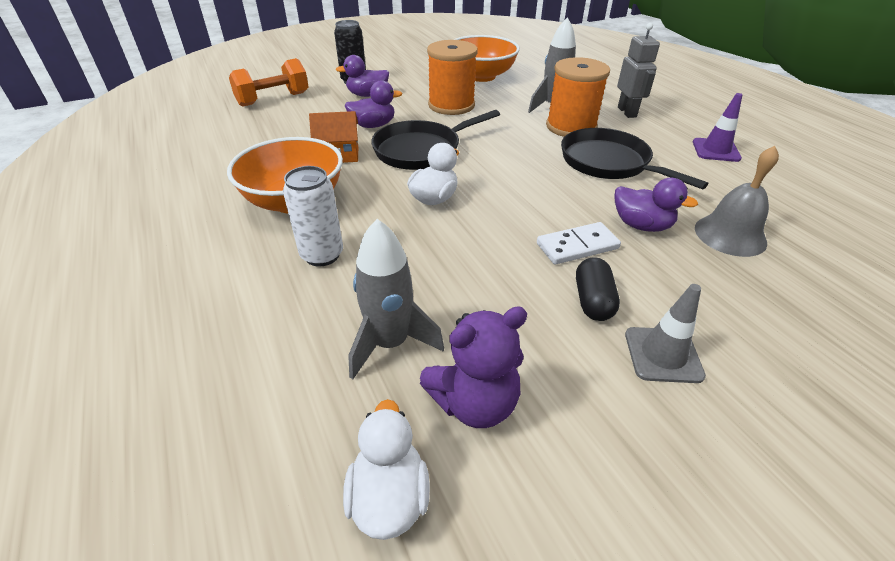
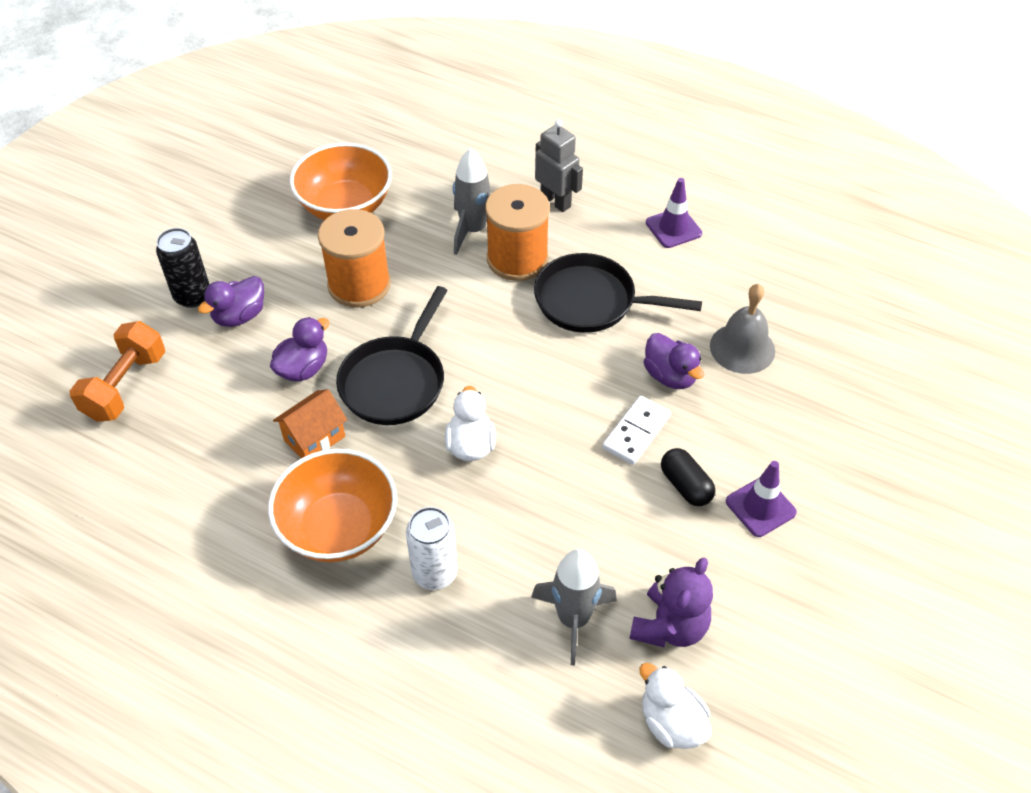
camera: 35 degrees left, 10 degrees up
purple duck [615,178,698,232] -> purple duck turned 60 degrees clockwise [644,333,704,389]
grey traffic cone [625,284,706,383] -> purple traffic cone [726,461,797,537]

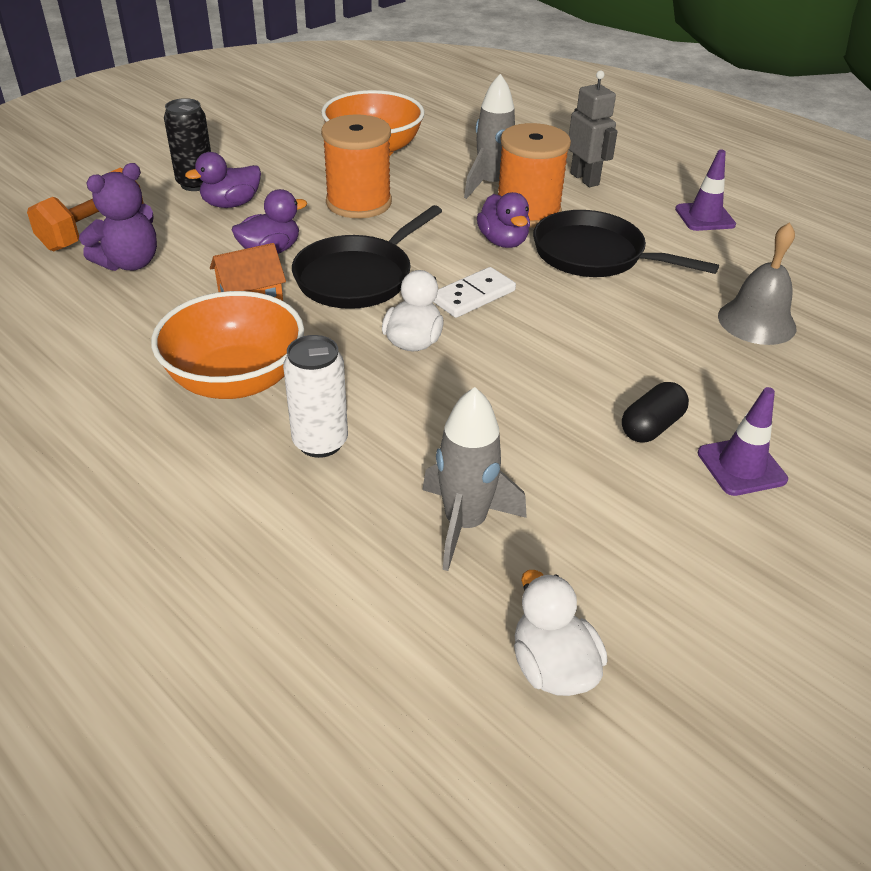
camera: 15 degrees right, 10 degrees down
white domino [602,396,671,465] -> white domino moved to [434,267,516,318]
purple teddy bear [629,557,713,647] -> purple teddy bear moved to [79,163,157,271]
purple duck [644,333,704,389] -> purple duck moved to [477,192,530,248]
black capsule [661,448,715,506] -> black capsule turned 60 degrees clockwise [622,382,689,442]

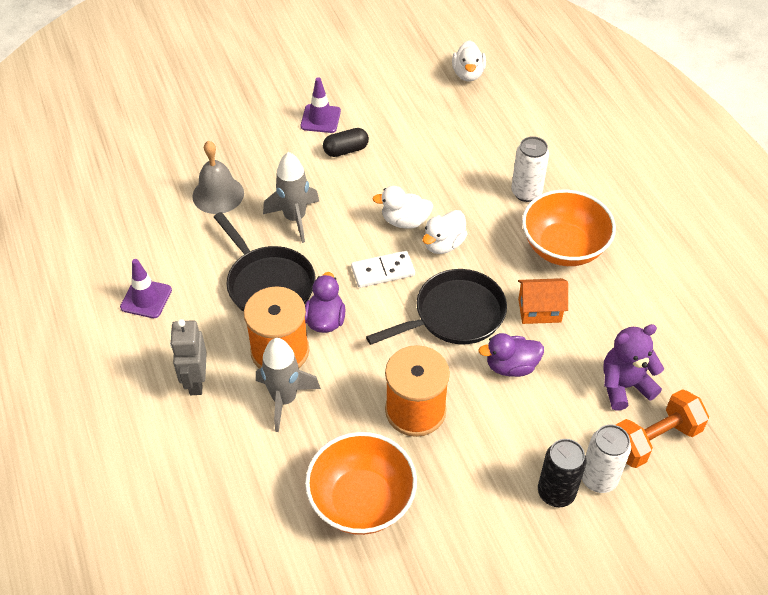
camera: 155 degrees left, 10 degrees up
purple duck [185,152,261,208] -> none
grey rocket [422,387,527,571] -> grey rocket moved to [263,152,319,243]
none -> white duck [372,186,433,229]
none -> white can [582,425,631,493]

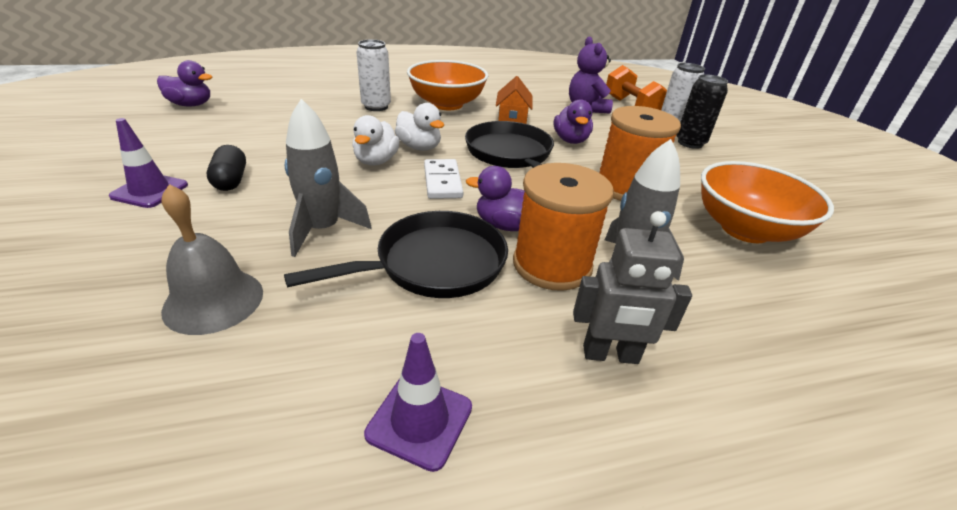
camera: 85 degrees left, 15 degrees down
white duck [452,40,486,81] -> purple duck [157,60,212,106]

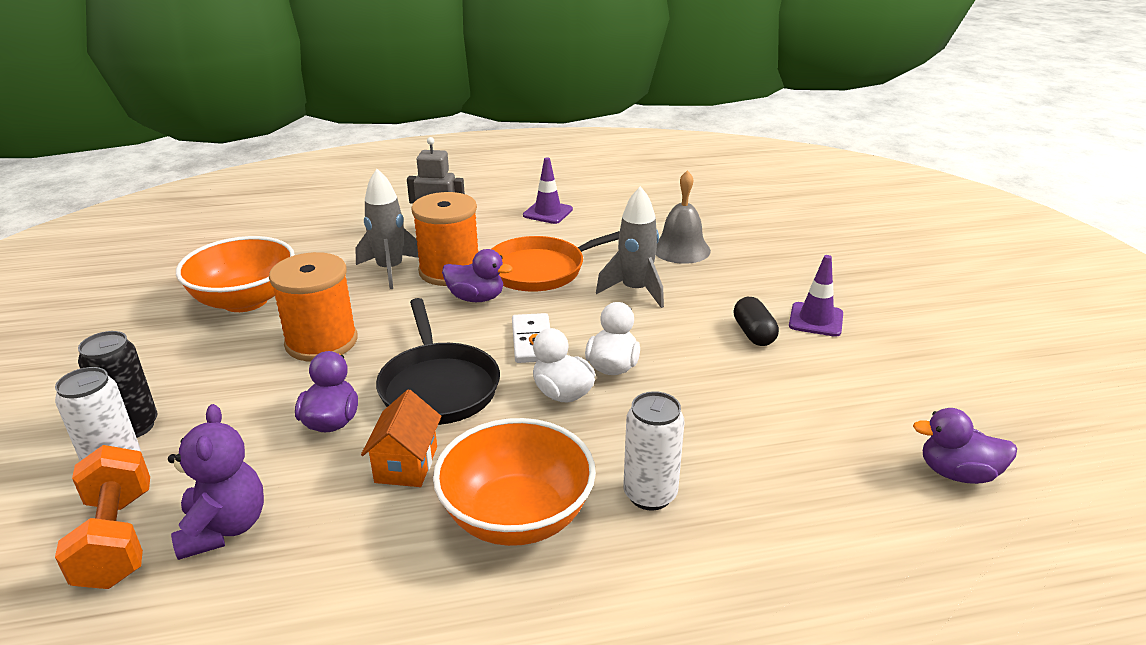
camera: 175 degrees left, 5 degrees down
black pan [284,211,508,298] -> orange pan [492,231,620,292]

